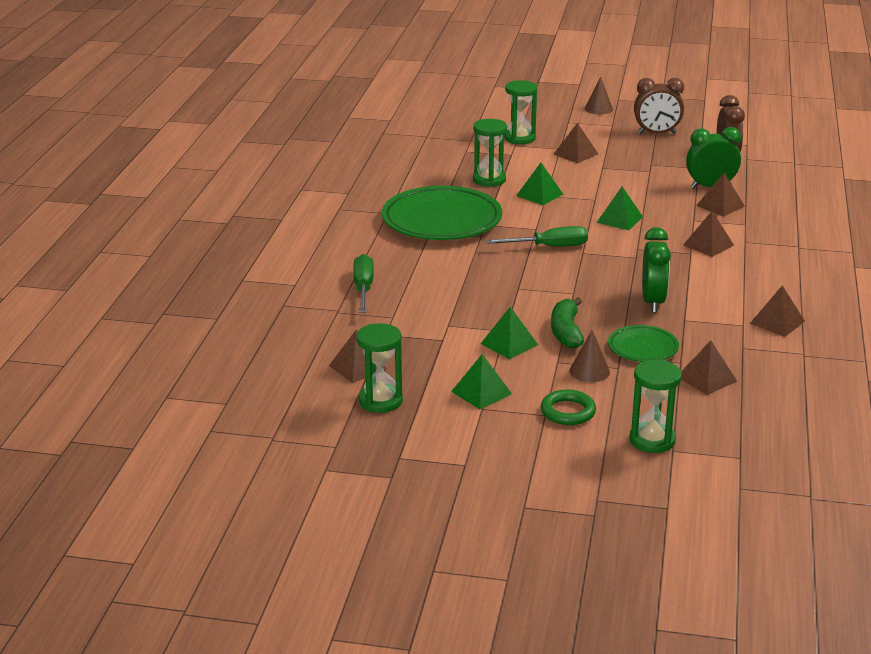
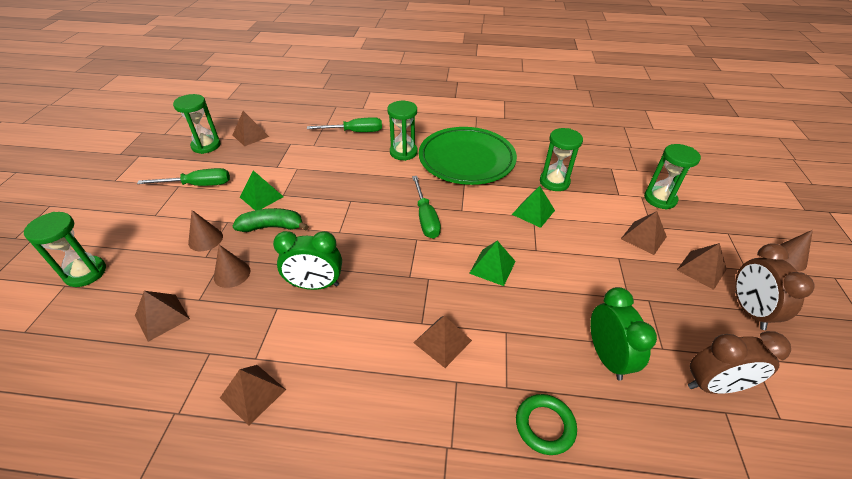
camera: 85 degrees right, 15 degrees up
green pyramid [451,354,512,409] -> green screwdriver [137,168,230,186]
green ring [541,390,596,425] -> green ring moved to [516,394,577,455]
green plate [608,325,679,362] -> brown cone [214,245,251,288]
brown pyramid [696,173,745,217] -> brown pyramid moved to [677,243,727,290]
none -> green hourglass [387,101,417,161]

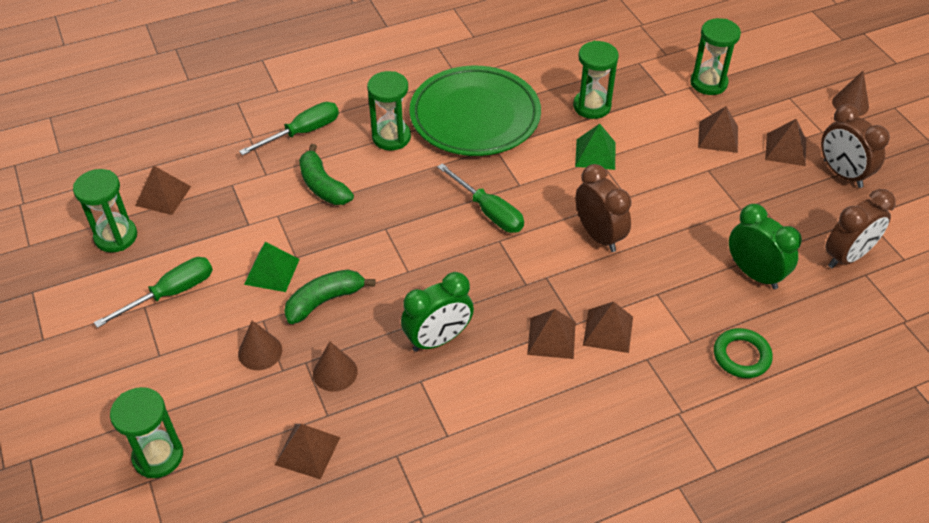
camera: 30 degrees left, 5 degrees up
brown pyramid [220,365,286,425] -> brown pyramid moved to [527,309,576,359]
green pyramid [469,241,516,286] -> brown clock [575,164,631,252]
none -> green banana [299,144,354,205]

